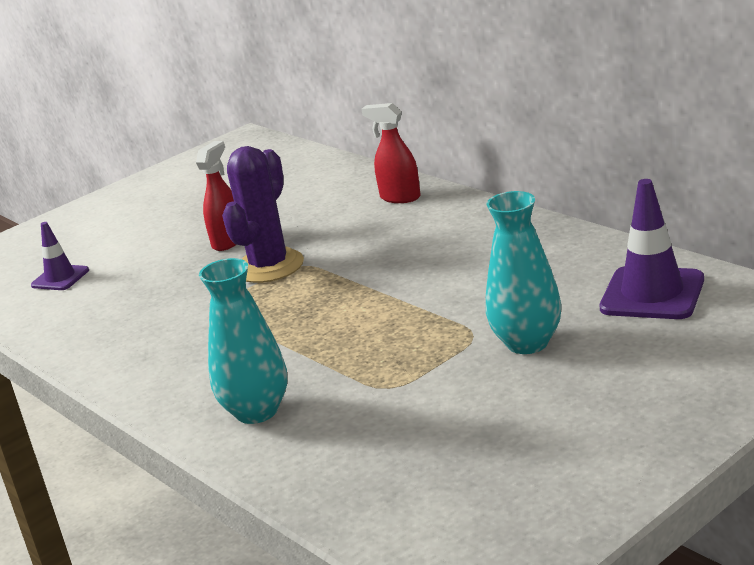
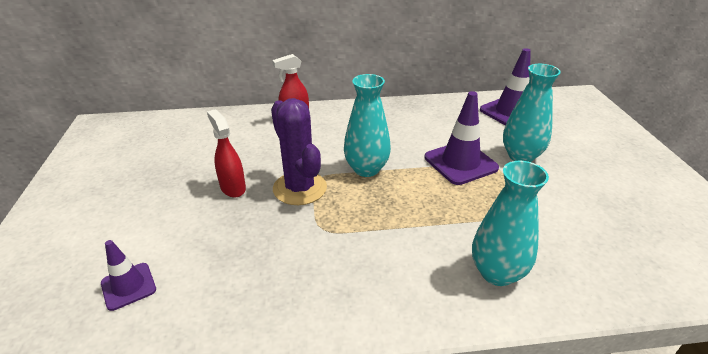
camera: 60 degrees left, 10 degrees up
none -> turquoise vase [344,74,391,177]
none -> purple traffic cone [424,91,499,185]

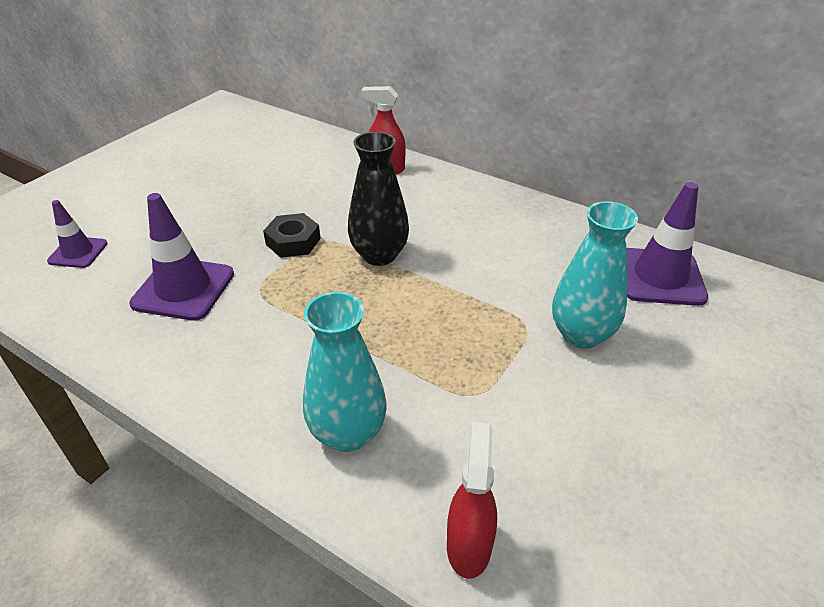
camera: 40 degrees right, 5 degrees up
red spray bottle [207,109,246,198] -> red spray bottle moved to [447,422,497,579]
purple cactus [271,98,327,205] -> black nut [263,213,321,258]
turquoise vase [344,74,391,177] -> black vase [348,132,409,266]
purple traffic cone [424,91,499,185] -> purple traffic cone moved to [129,193,234,321]

